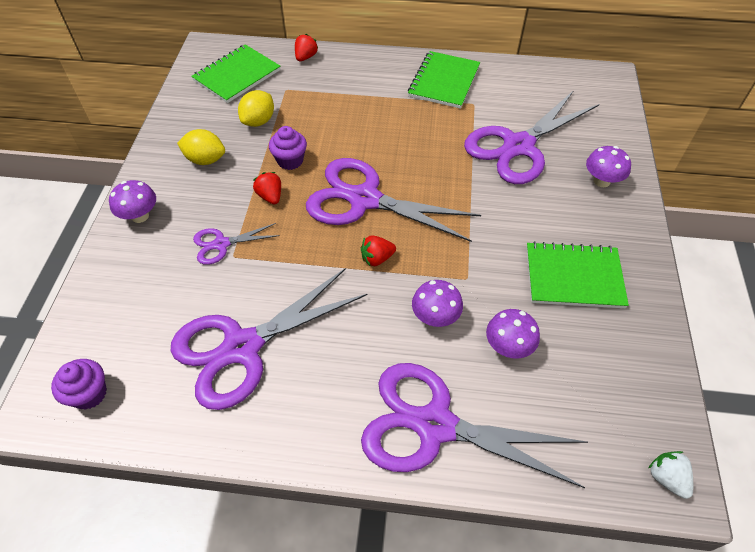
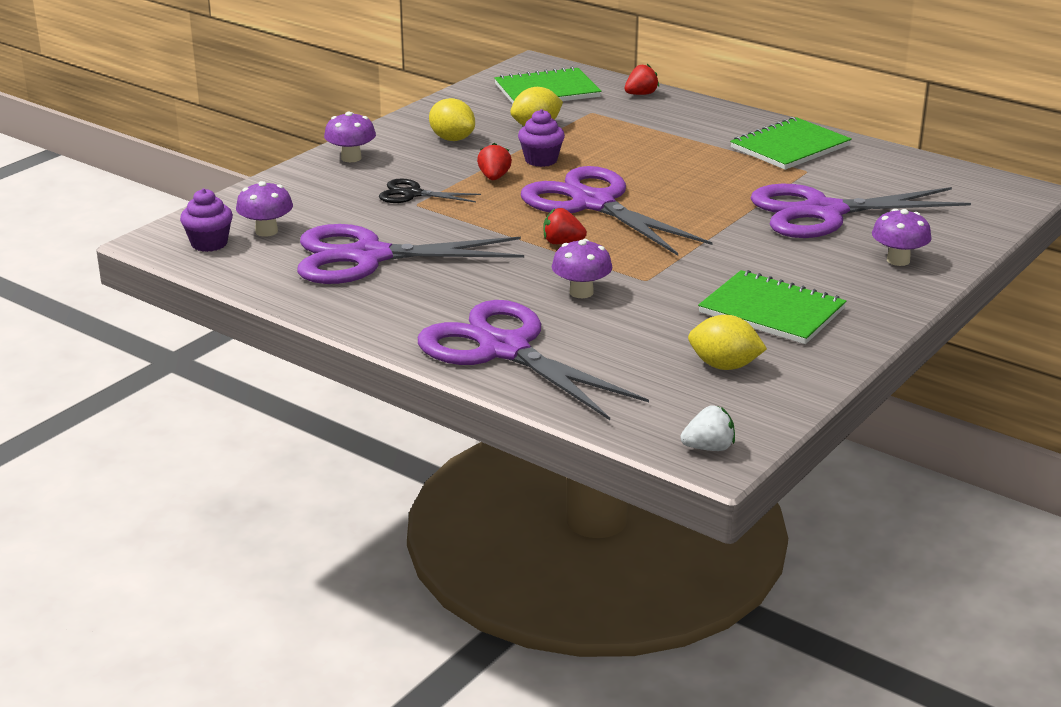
camera: 30 degrees right, 25 degrees down
purple scissors [193,223,280,265] -> black scissors [379,179,481,203]
purple mushroom [486,309,540,359] -> purple mushroom moved to [236,181,293,237]
white strawberry [649,451,693,499] -> white strawberry turned 75 degrees clockwise [680,406,735,451]
none -> yellow lemon [688,315,767,370]

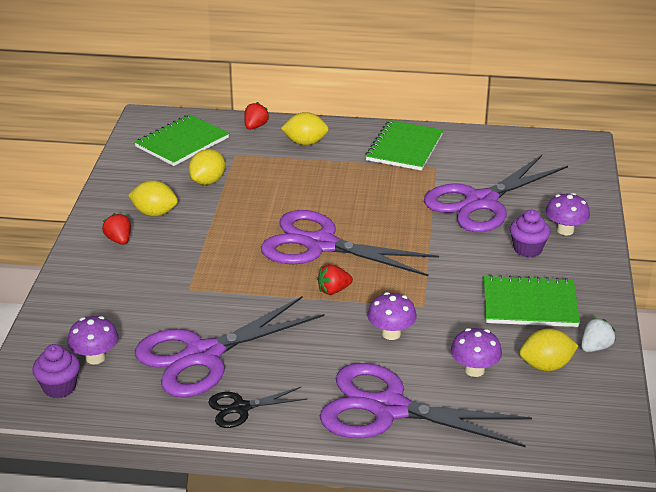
camera: 30 degrees left, 5 degrees up
purple mushroom [324,112,376,162] -> purple mushroom moved to [451,328,502,377]
black scissors [379,179,481,203] -> black scissors moved to [208,386,307,428]
red strawberry [477,143,512,180] -> red strawberry moved to [102,213,131,245]
purple cupcake [518,109,565,167] -> purple cupcake moved to [510,210,551,257]
white strawberry [680,406,735,451] -> white strawberry moved to [581,318,616,352]
none -> yellow lemon [281,112,329,145]

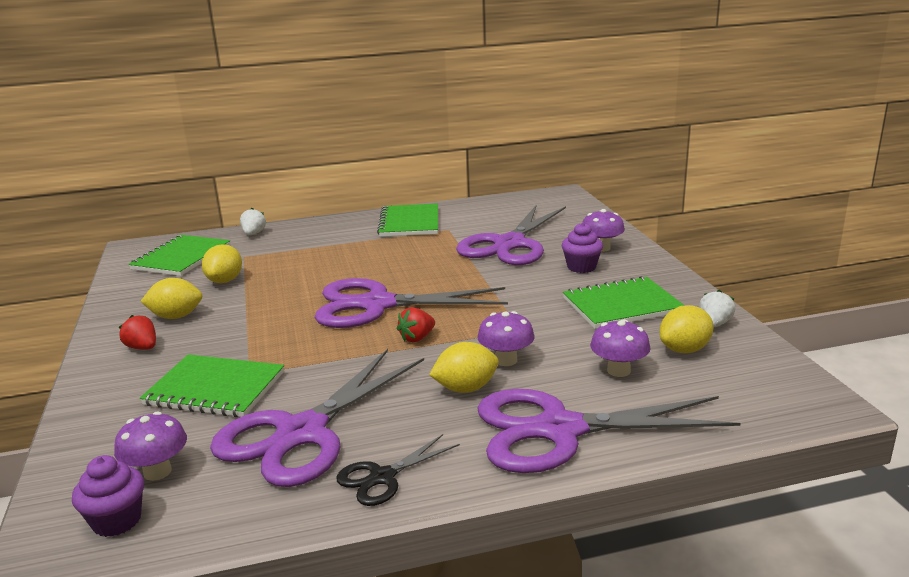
camera: 20 degrees left, 10 degrees down
red strawberry [244,102,269,129] -> white strawberry [240,208,266,235]
yellow lemon [281,112,329,145] -> yellow lemon moved to [429,342,499,393]
none -> green notebook [140,354,284,417]

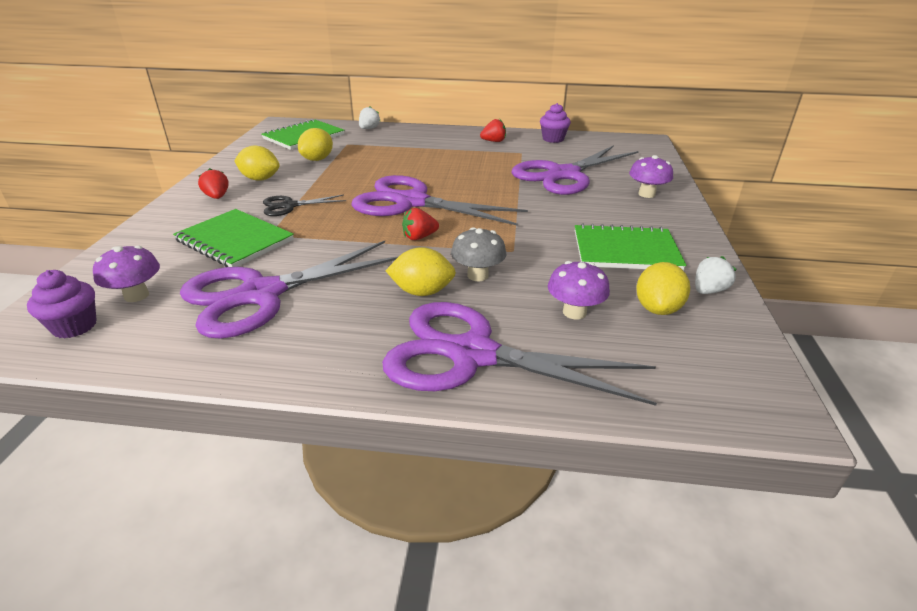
camera: 20 degrees right, 10 degrees up
black scissors [336,434,460,506] -> black scissors moved to [263,194,346,216]
green notebook [377,204,438,237] -> red strawberry [480,119,506,142]
purple mushroom [477,311,535,366] -> grey mushroom [451,227,506,281]
purple cupcake [562,223,603,273] -> purple cupcake moved to [540,103,571,143]
yellow lemon [660,305,714,353] -> yellow lemon turned 60 degrees counterclockwise [636,262,690,315]

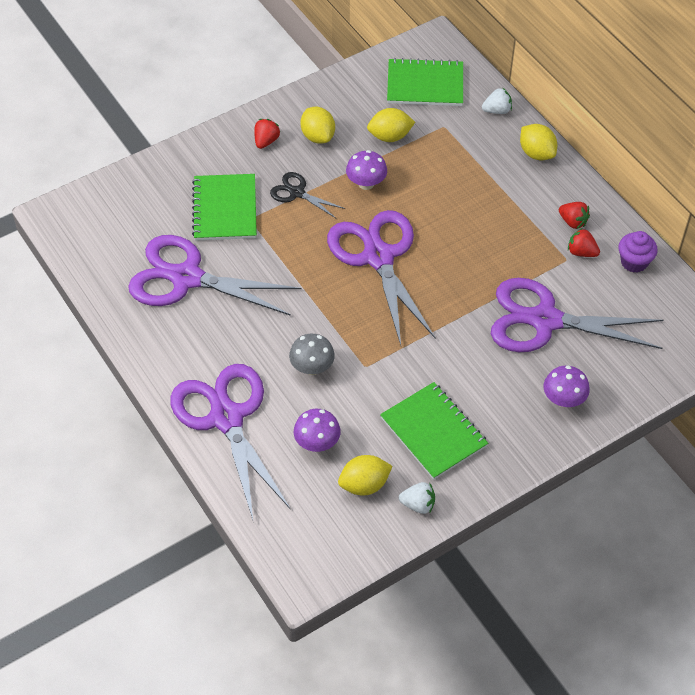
camera: 50 degrees right, 20 degrees up
purple cupcake [27,270,97,339] -> none
purple mushroom [93,245,160,302] -> purple mushroom moved to [346,150,387,190]
yellow lemon [386,247,456,296] -> yellow lemon moved to [520,124,557,160]
red strawberry [402,208,439,240] -> red strawberry moved to [568,228,600,257]

